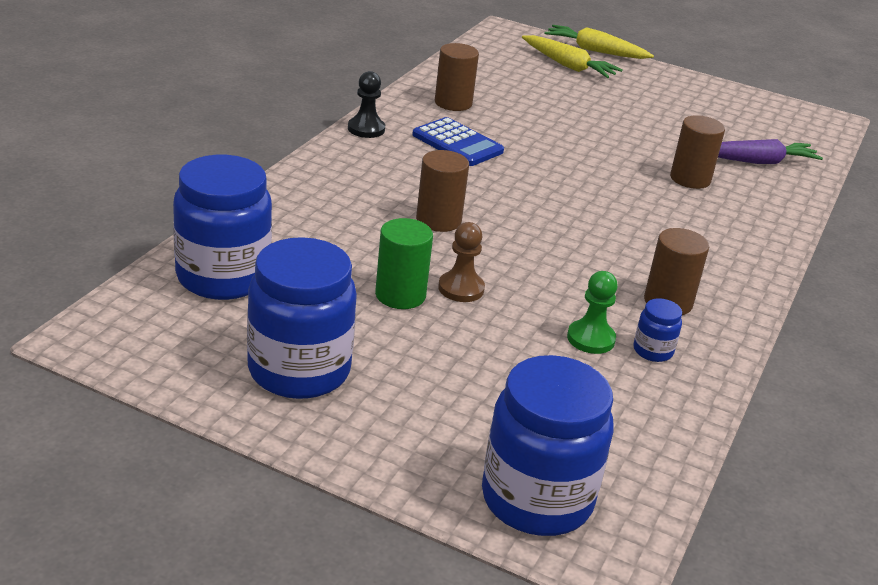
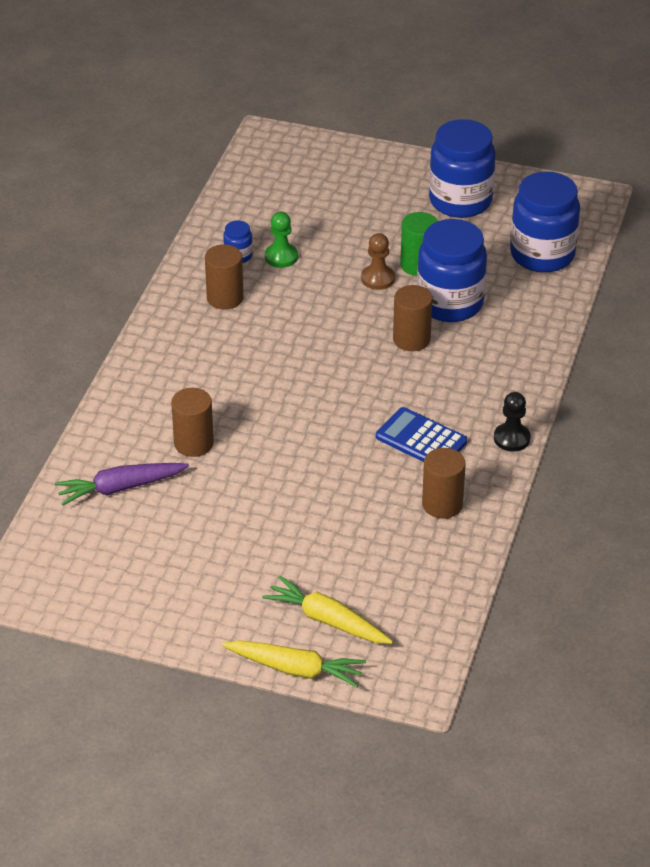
camera: 175 degrees right, 10 degrees up
blue jar [482,355,614,536] -> blue jar moved to [417,219,487,322]

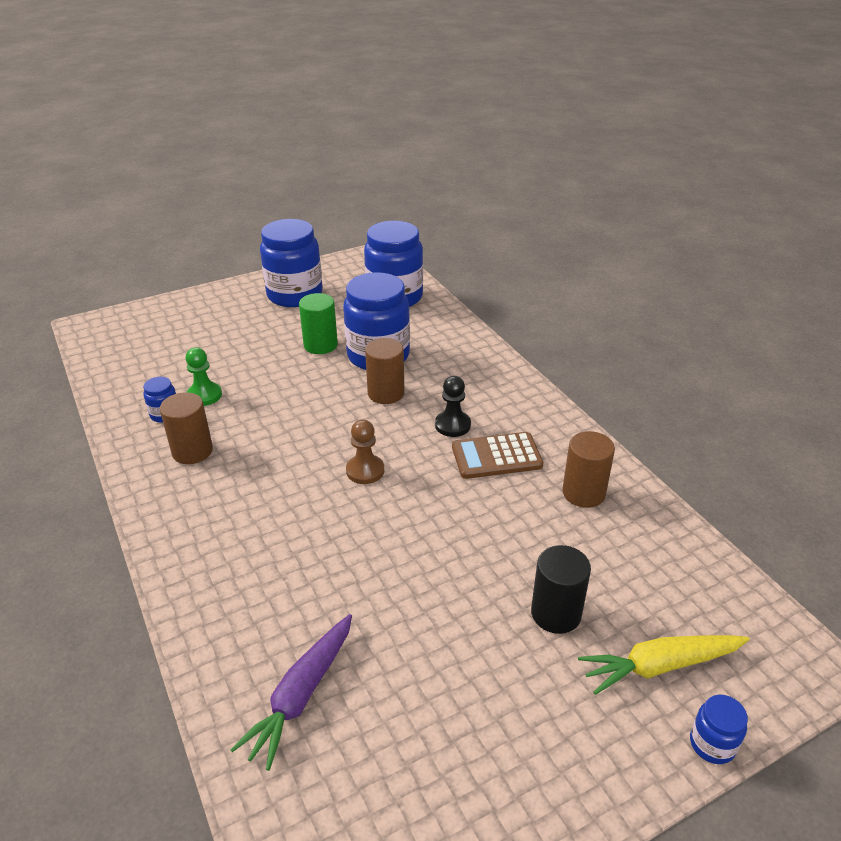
camera: 45 degrees left, 5 degrees down
brown cylinder [171,388,214,457] -> none
yellow carrot [222,640,366,687] -> blue jar [690,695,748,764]
brown pawn [361,233,395,290] -> brown pawn moved to [346,420,384,484]
blue calculator [376,407,467,462] -> brown calculator [452,432,543,479]
black pawn [494,392,531,452] -> black pawn moved to [435,376,471,437]
none -> black cylinder [531,545,591,634]

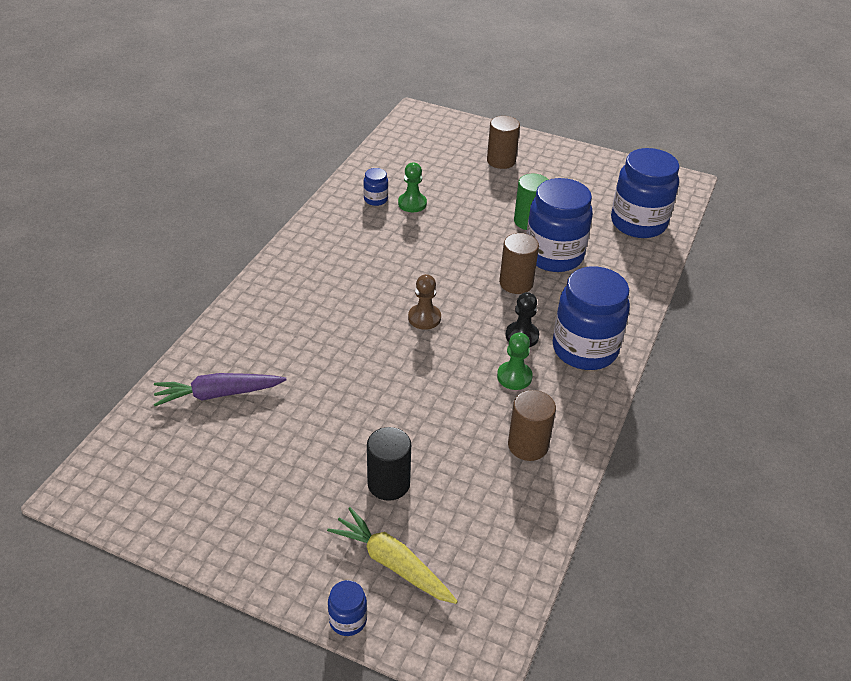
camera: 50 degrees right, 5 degrees up
brown cylinder [160,392,213,464] -> brown cylinder moved to [487,116,520,169]
blue jar [260,219,323,307] -> blue jar moved to [553,267,630,370]
brown calculator [452,432,543,479] -> green pawn [497,333,533,390]

